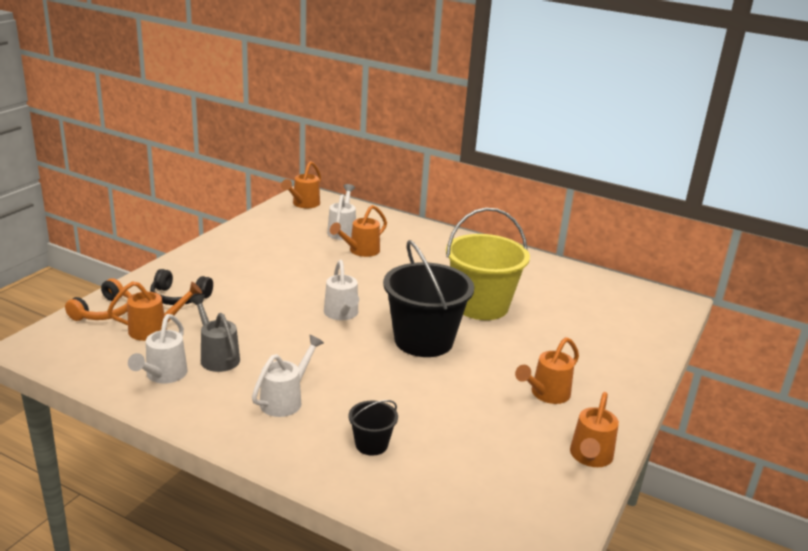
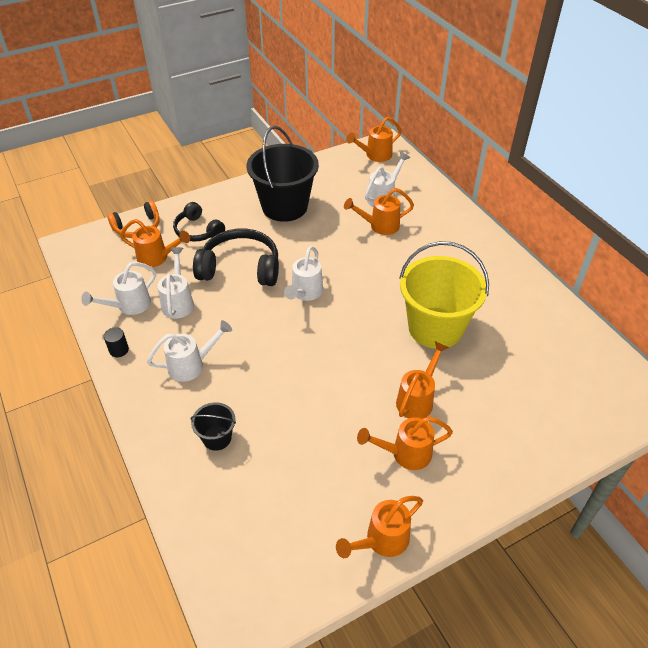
camera: 35 degrees right, 20 degrees up
grey watering can [190,294,240,372] -> white watering can [158,247,194,319]
black bucket [383,240,474,357] -> black bucket moved to [247,126,319,222]
none -> black cylinder [104,327,129,357]
none -> black headphones [193,228,279,286]
none -> orange watering can [396,341,449,419]

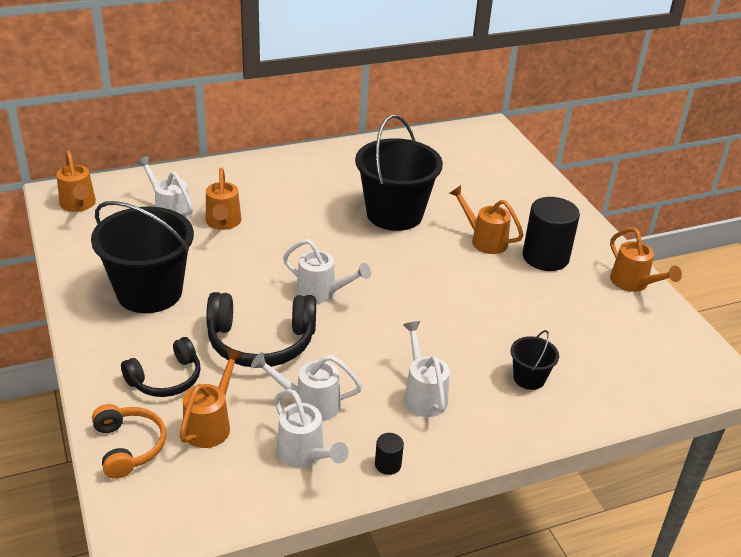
camera: 85 degrees left, 10 degrees down
black headphones [193,228,279,286] -> black headphones turned 105 degrees counterclockwise [206,292,316,367]
orange watering can [357,417,453,470] -> black cylinder [523,197,580,271]
yellow bucket [399,241,489,349] -> black bucket [355,115,443,231]

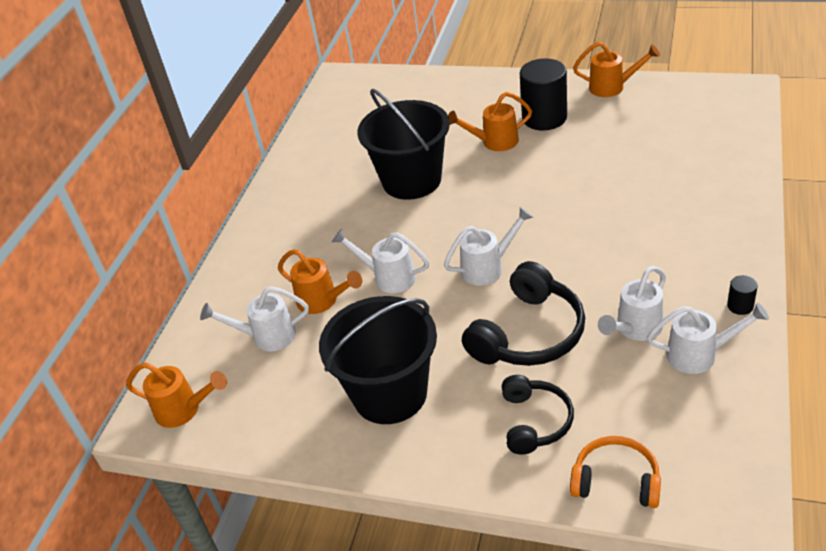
camera: 45 degrees left, 5 degrees up
orange watering can [179,348,244,448] -> none
white watering can [403,321,450,417] -> white watering can moved to [332,228,430,293]
black bucket [511,330,559,390] -> none

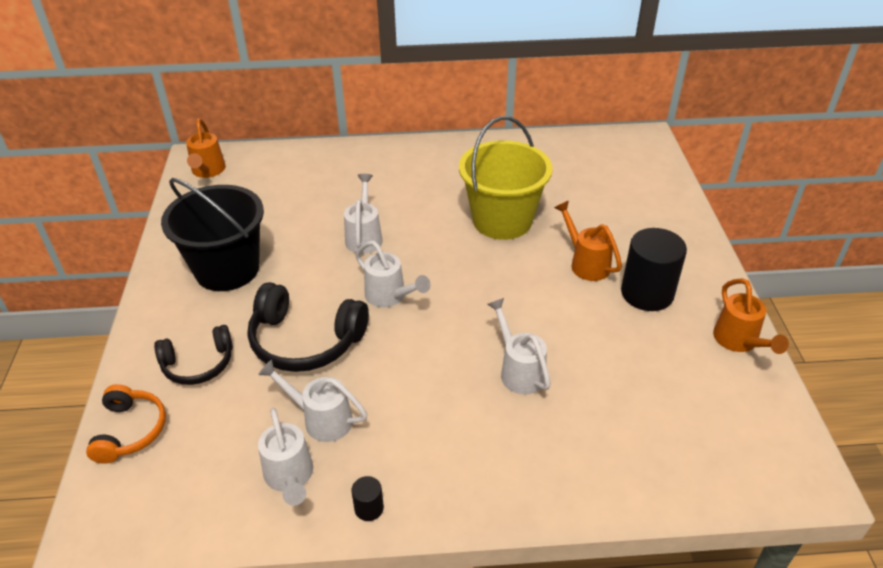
camera: 65 degrees right, 0 degrees up
white watering can [200,286,309,351] -> white watering can moved to [487,298,551,395]
orange watering can [278,249,362,314] -> none
black bucket [358,88,450,200] -> yellow bucket [459,116,553,240]

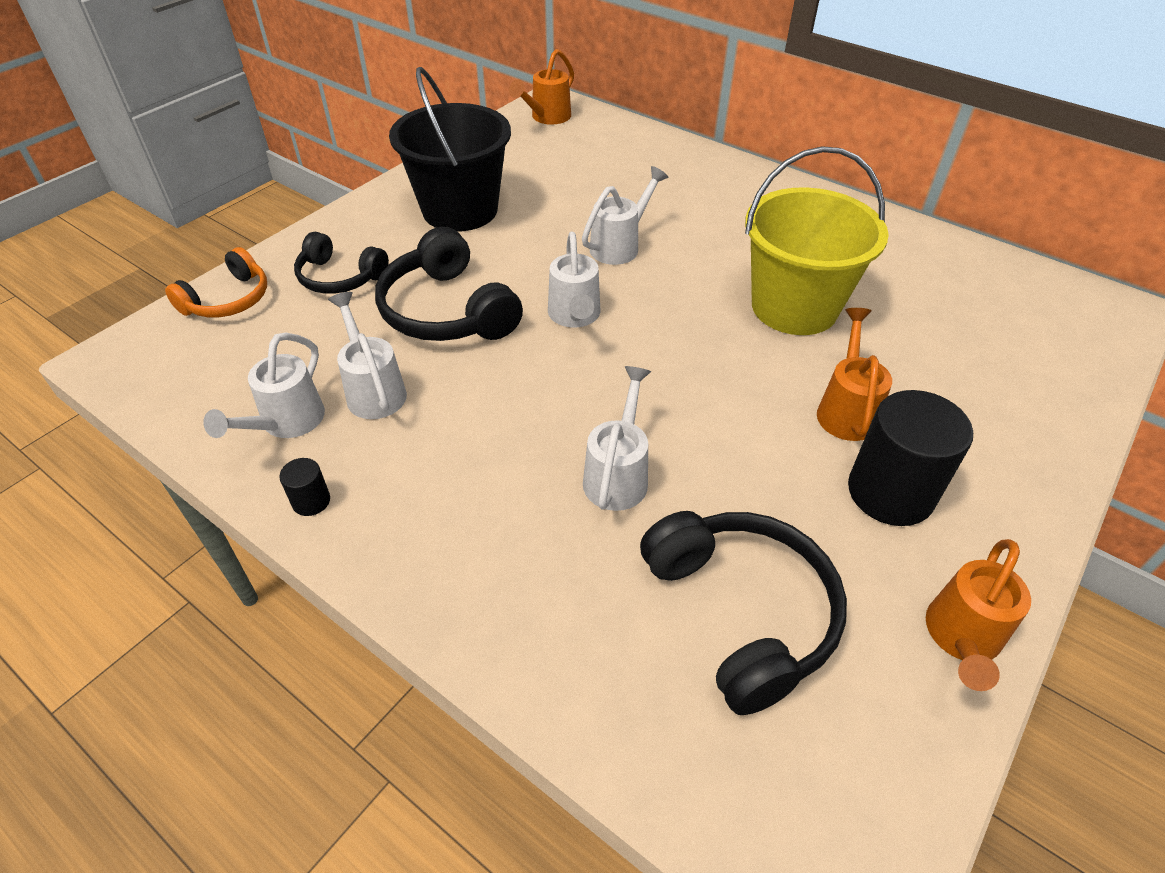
camera: 40 degrees right, 5 degrees up
none -> black headphones [640,511,847,715]

